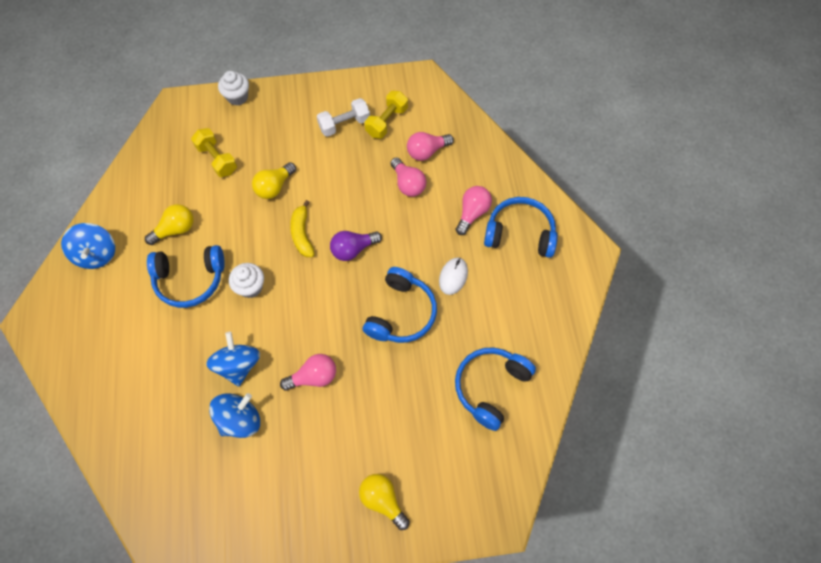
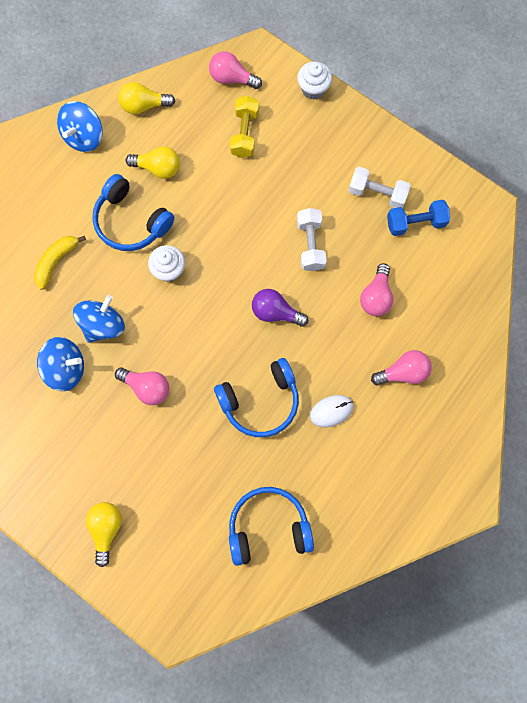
camera: 45 degrees right, 10 degrees up
yellow light bulb [252,162,296,199] -> yellow light bulb moved to [118,82,175,114]
yellow banana [290,200,315,257] -> yellow banana moved to [34,236,86,290]
yellow dumbbell [365,91,408,139] -> blue dumbbell [387,200,450,236]
pink light bulb [407,132,454,161] -> pink light bulb moved to [209,51,262,89]
blue headphones [484,197,558,258] -> none
none -> white dumbbell [297,208,327,271]

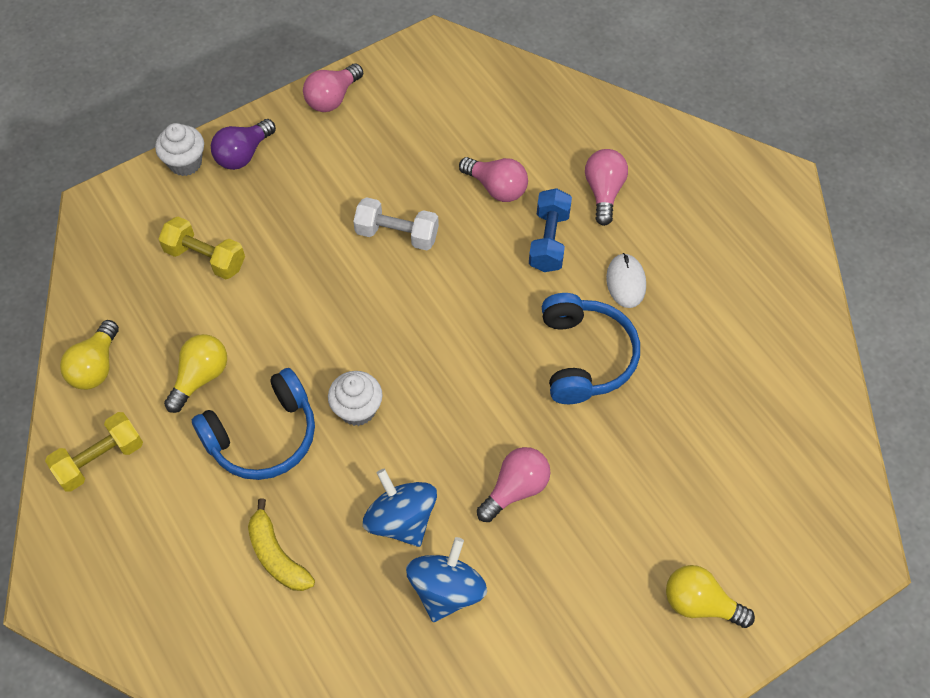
camera: 70 degrees left, 15 degrees down
blue spinning top [57,101,103,152] -> yellow dumbbell [45,412,143,492]
pink light bulb [209,51,262,89] -> pink light bulb moved to [303,63,363,112]
blue headphones [229,487,314,566] -> none
purple light bulb [252,289,308,327] -> purple light bulb moved to [211,119,276,170]
white dumbbell [348,167,411,208] -> none
blue dumbbell [387,200,450,236] -> blue dumbbell moved to [529,188,572,272]

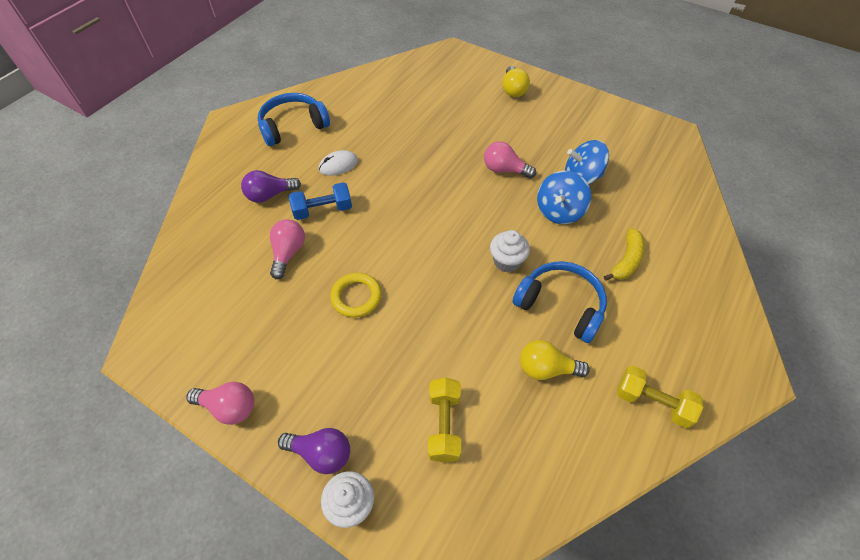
camera: 115 degrees left, 5 degrees down
yellow light bulb [60,320,119,390] -> none
white dumbbell [353,197,439,250] -> yellow ring [330,273,382,318]
blue headphones [542,293,640,404] -> blue headphones moved to [258,93,330,146]
pink light bulb [585,149,628,226] -> purple light bulb [241,170,301,203]

